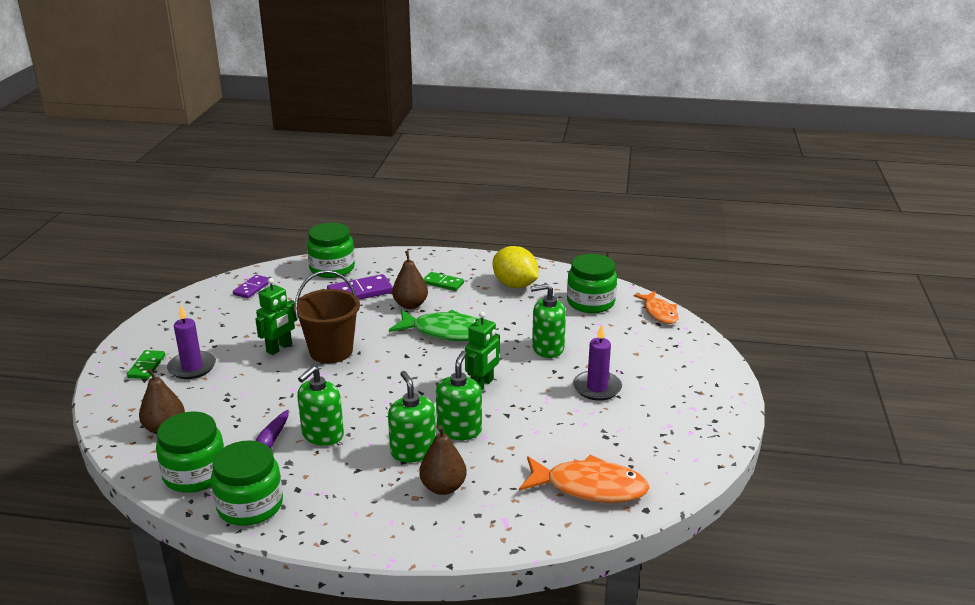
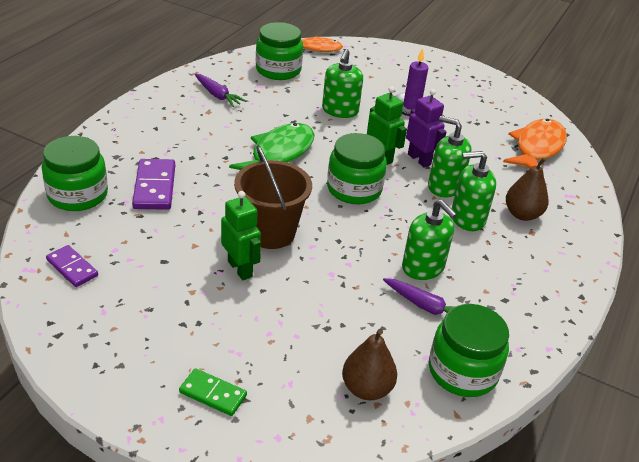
camera: 75 degrees left, 10 degrees up
purple candle [167,306,216,379] -> none
green jar [211,440,283,526] -> green jar moved to [327,133,387,204]
brown pear [392,251,428,309] -> none
green domino [424,272,464,291] -> none
yellow lemon [493,246,538,288] -> purple carrot [194,74,246,107]
none -> purple robot [406,89,446,168]

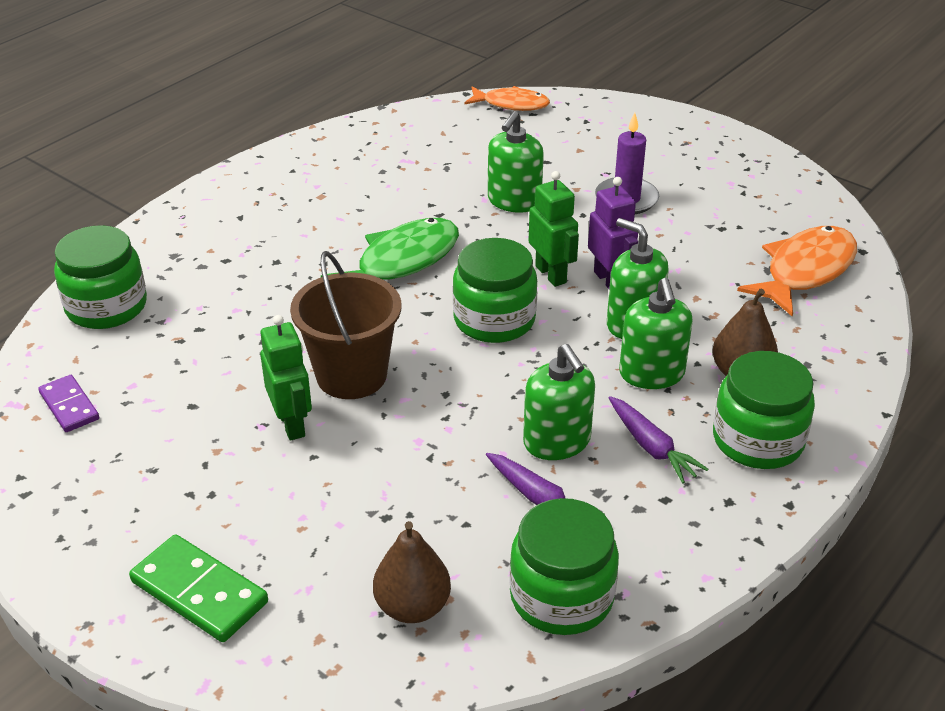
camera: 15 degrees right, 0 degrees up
purple domino [132,159,175,210] -> none
green domino [179,368,247,416] -> green domino [129,534,268,642], size x1.56
purple carrot [194,74,246,107] -> purple carrot moved to [609,396,708,484]
green jar [256,22,303,80] -> green jar moved to [713,351,815,469]
green soap dispenser [452,151,496,231] -> green soap dispenser turned 105 degrees counterclockwise [619,278,693,389]

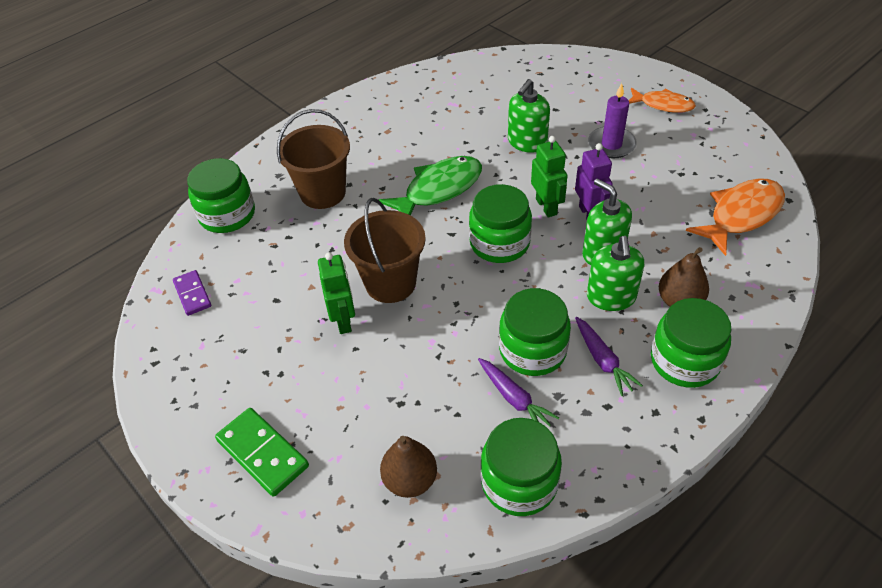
camera: 10 degrees right, 10 degrees up
orange fish [465,86,550,111] -> orange fish moved to [629,88,696,113]
green soap dispenser [523,344,595,460] -> green jar [499,288,571,376]
none -> brown bucket [277,109,350,209]

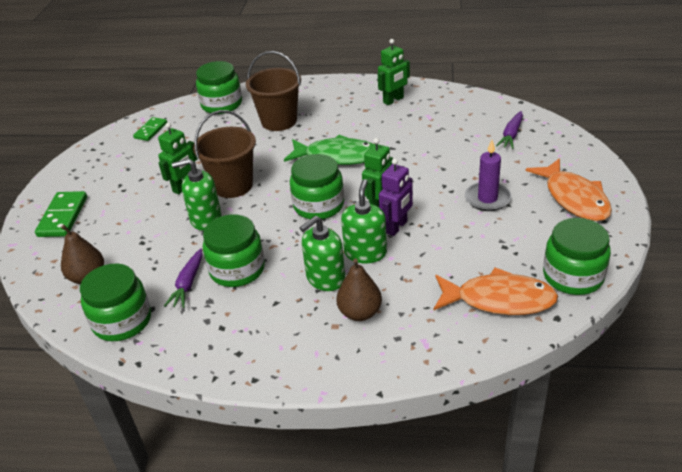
camera: 50 degrees right, 10 degrees down
purple domino [173,270,211,316] -> green domino [133,117,167,141]
green soap dispenser [508,79,550,153] -> green soap dispenser moved to [172,159,222,231]
purple carrot [575,317,643,396] -> purple carrot moved to [496,111,523,149]
orange fish [629,88,696,113] -> orange fish [526,158,612,221], size x1.54
green jar [651,298,732,388] -> green jar moved to [543,218,611,295]
none -> green robot [378,39,410,105]

